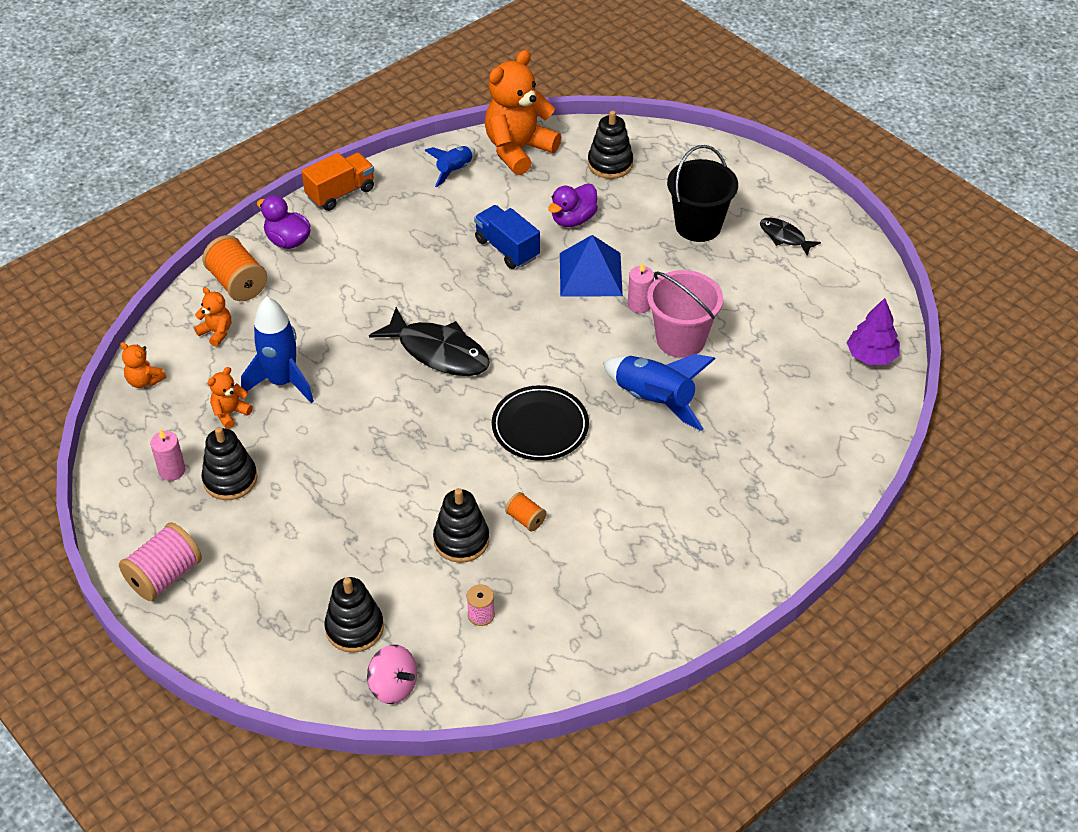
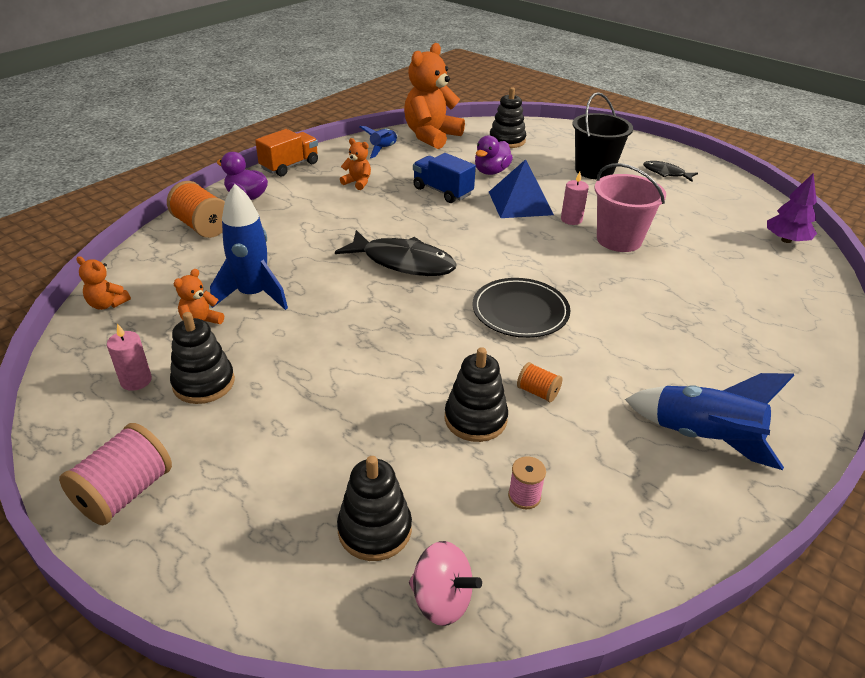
camera: 10 degrees left, 10 degrees down
orange teddy bear [194,287,231,347] -> orange teddy bear moved to [340,138,371,190]
blue rocket [603,354,715,431] -> blue rocket moved to [625,373,794,470]

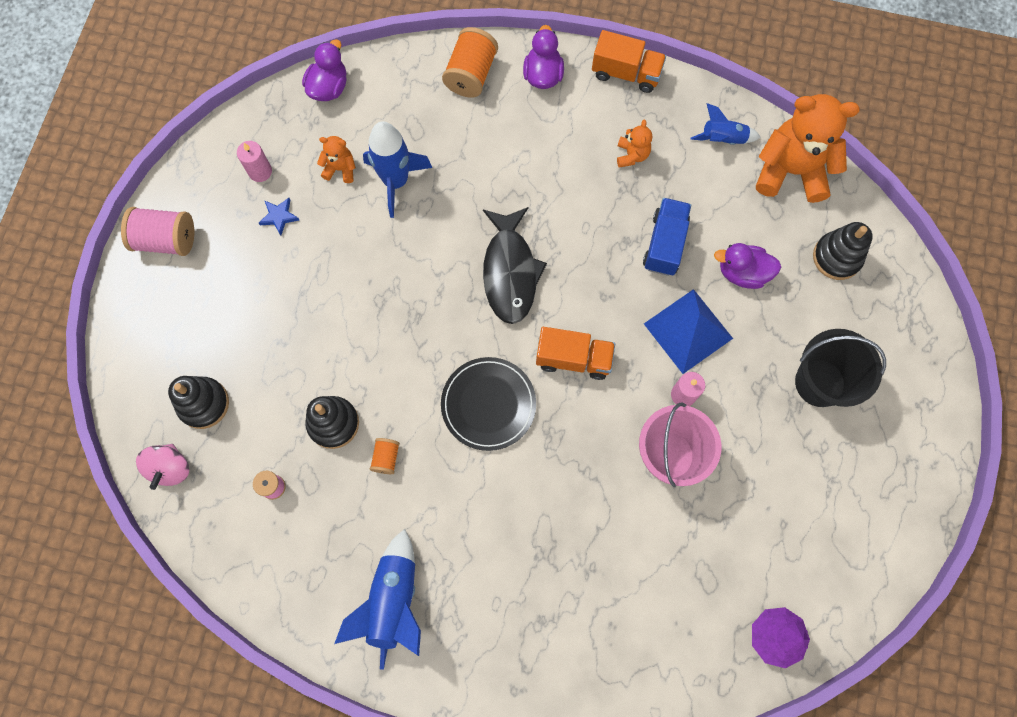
camera: 65 degrees right, 35 degrees up
orange teddy bear [76,256,131,310] -> purple duck [302,39,347,101]
black stacking toy [170,312,235,404] -> blue star [259,198,299,235]
black fish [643,161,698,182] -> none
none -> orange truck [536,327,615,380]

